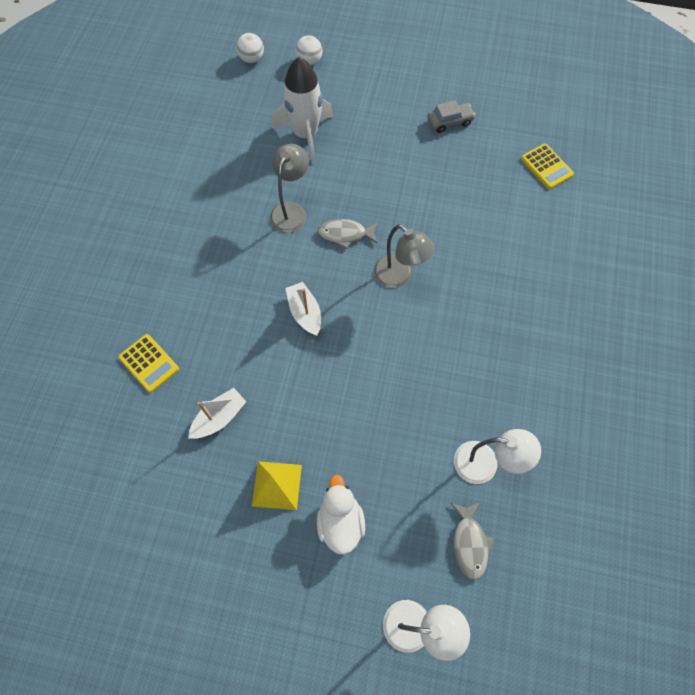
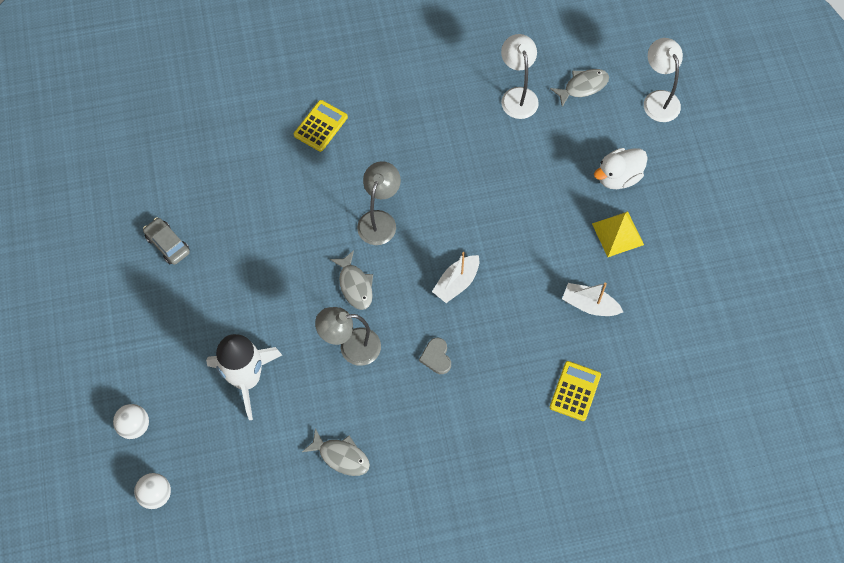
camera: 115 degrees left, 0 degrees up
yellow calculator [521,144,574,189] -> yellow calculator moved to [294,100,348,152]
none -> grey fish [302,428,370,476]
none -> grey heart [419,338,451,374]

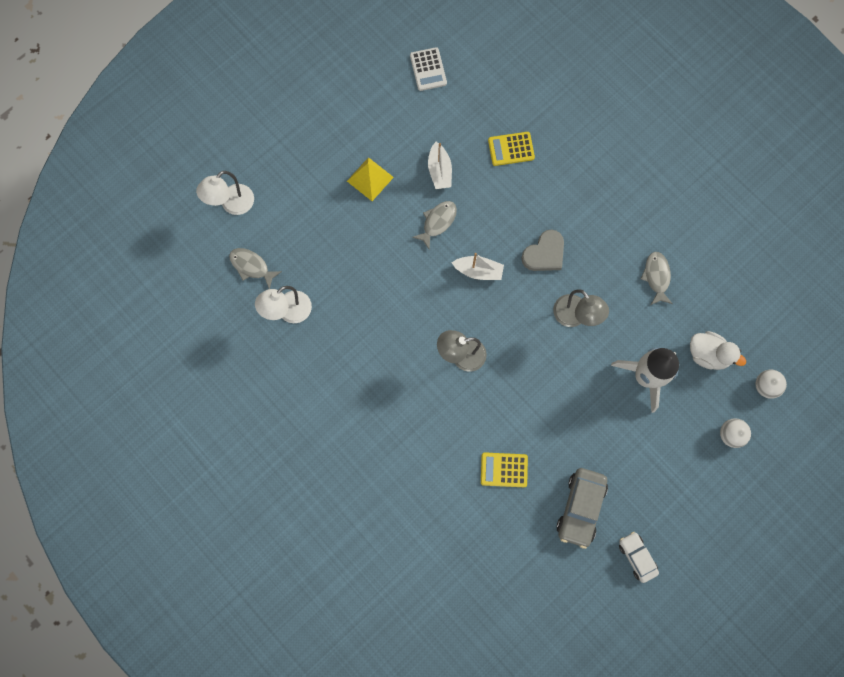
camera: 120 degrees left, 10 degrees up
grey car [143,217,190,265] -> grey car [557,468,608,549], size x1.58
yellow calculator [294,100,348,152] -> yellow calculator moved to [481,452,528,487]
grey fish [330,250,373,310] -> grey fish moved to [412,201,457,249]
grey heart [419,338,451,374] -> grey heart [521,230,564,271], size x1.56
white duck [594,148,647,189] -> white duck moved to [690,331,746,370]
none -> white calculator [410,47,447,91]
none -> white car [619,532,659,583]

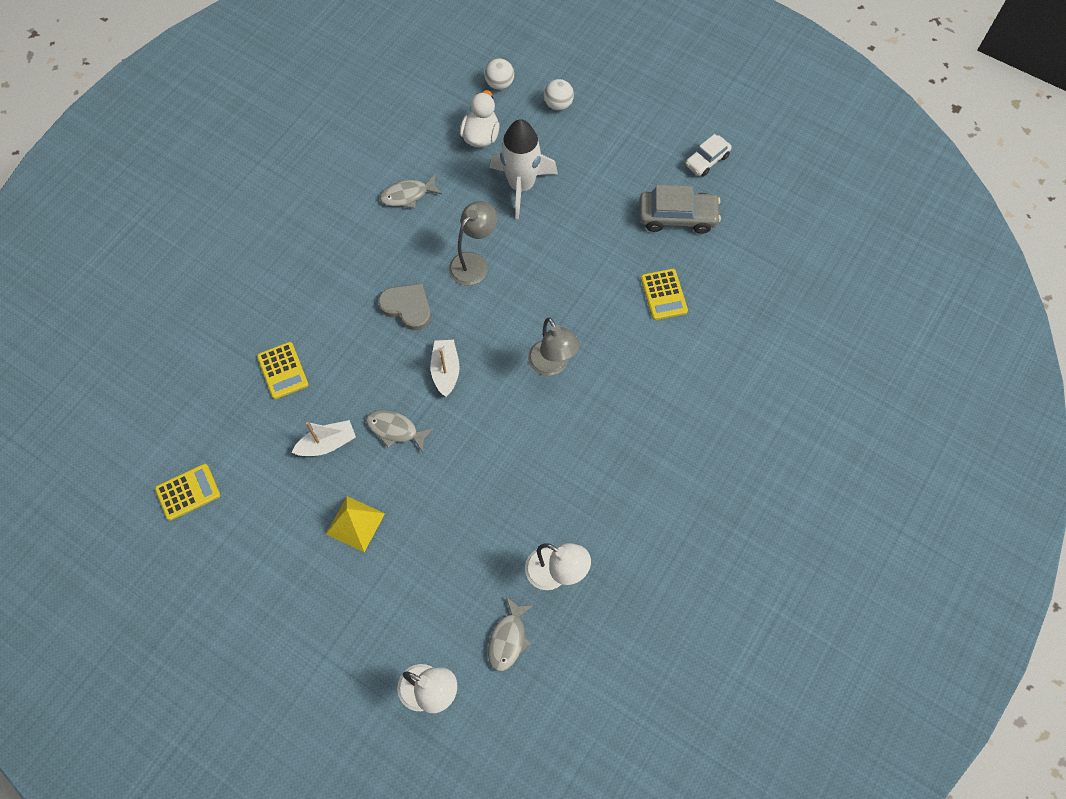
camera: 105 degrees left, 10 degrees down
white calculator [410,47,447,91] -> yellow calculator [155,464,220,521]

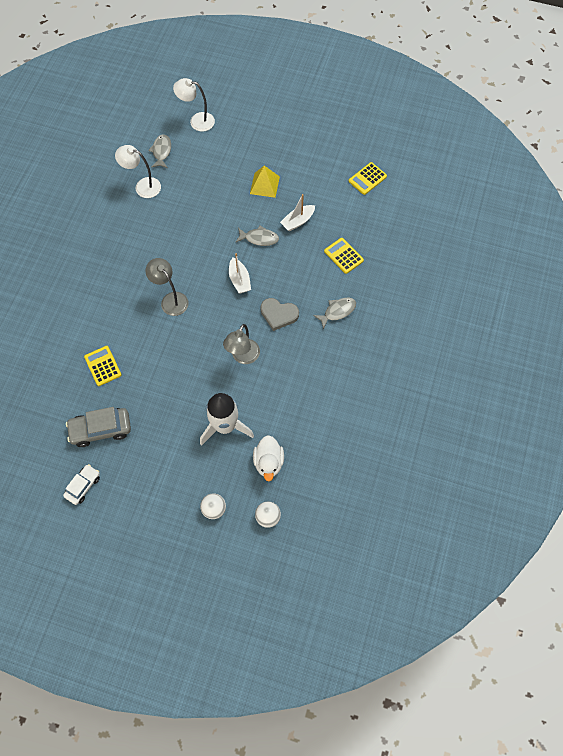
camera: 165 degrees right, 0 degrees up
grey fish [380,175,442,209] -> grey fish moved to [313,298,356,329]

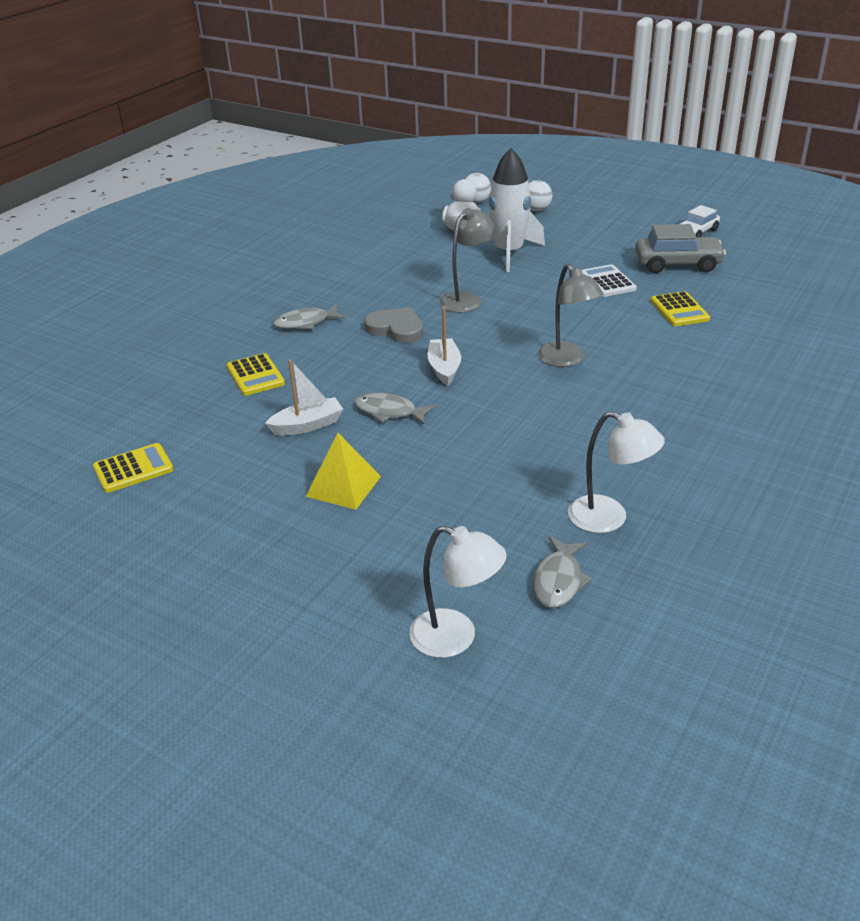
camera: 165 degrees left, 30 degrees down
none -> white calculator [581,264,637,297]

